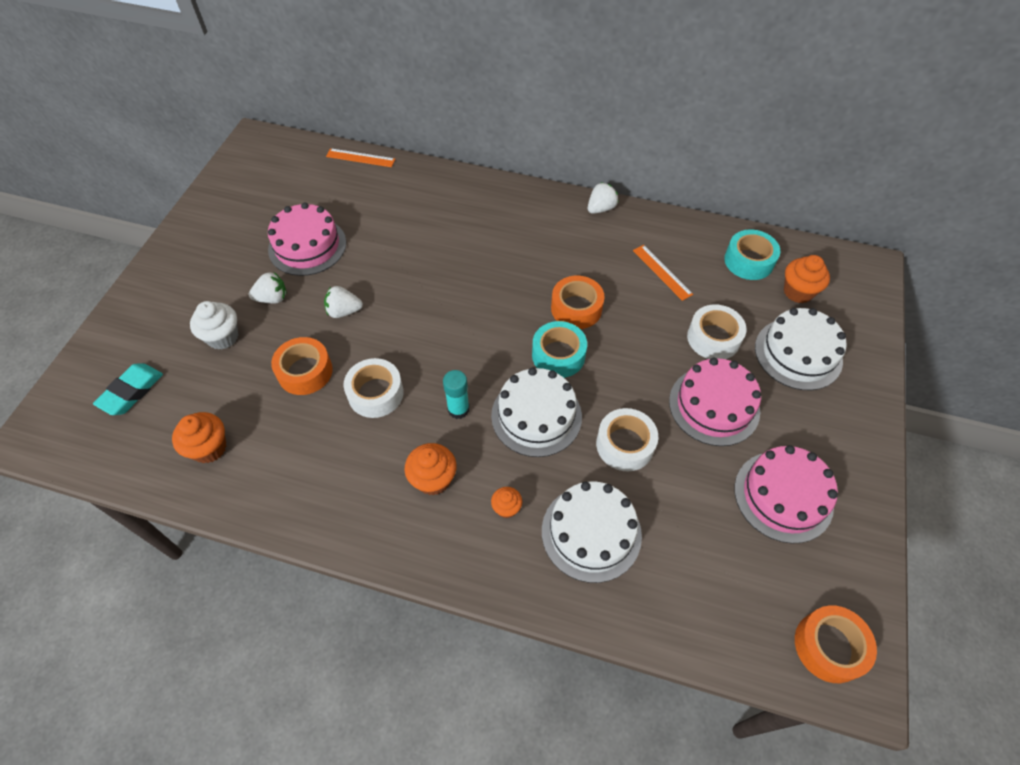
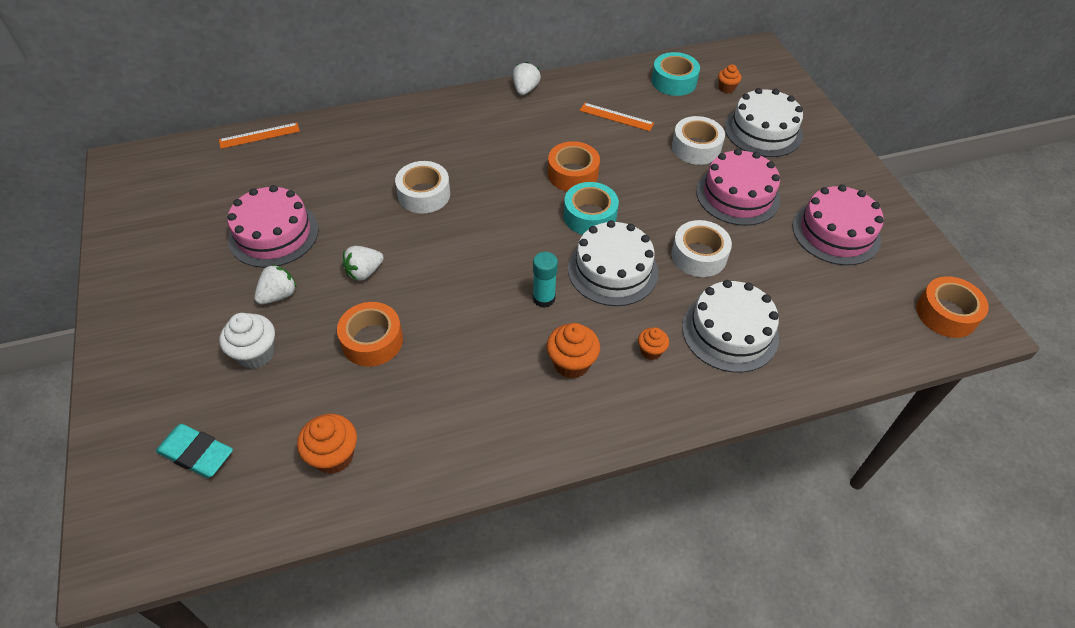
camera: 35 degrees left, 5 degrees down
turquoise eraser [93,363,163,415] -> turquoise eraser turned 60 degrees counterclockwise [156,424,233,478]
white tape [344,358,403,418] -> white tape moved to [395,161,450,214]
orange cupcake [784,255,830,303] -> orange cupcake [718,64,741,93], size x0.60

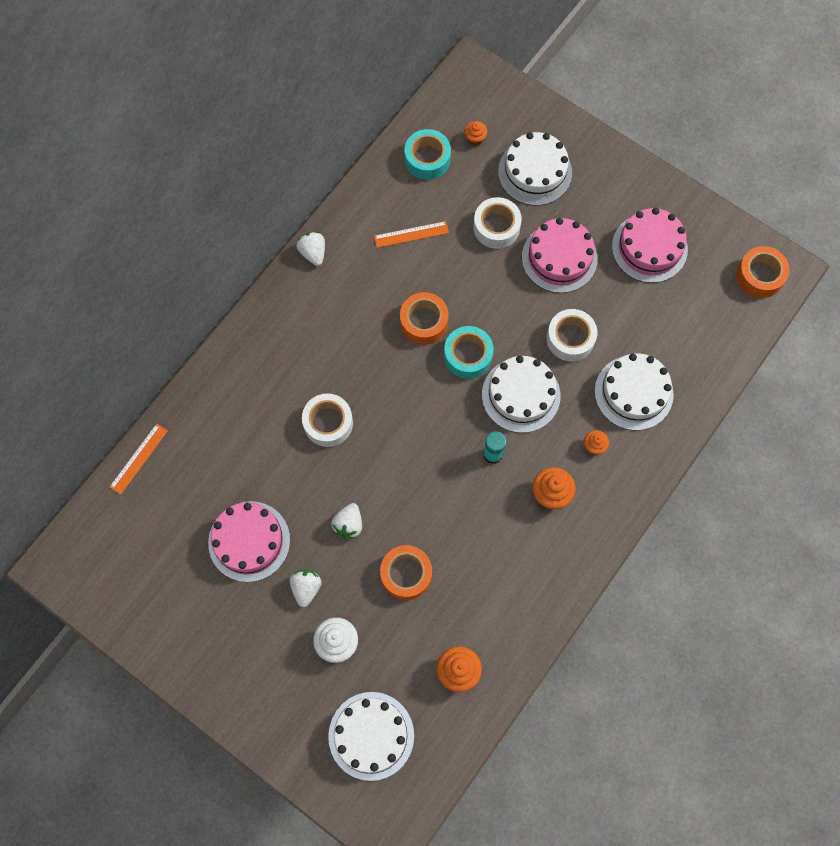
camera: 35 degrees left, 20 degrees up
turquoise eraser [156,424,233,478] -> white cake [328,692,414,781]

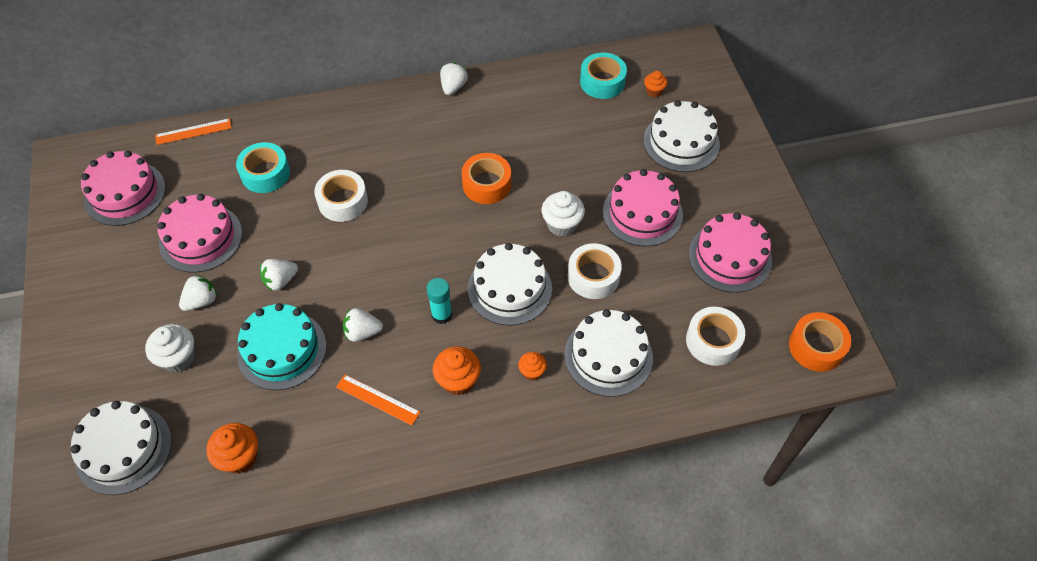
camera: 40 degrees right, 15 degrees down
orange ruler [374,221,449,248] -> orange ruler moved to [336,375,420,425]
orange tape [380,545,432,600] -> turquoise cake [237,303,326,390]
turquoise tape [444,326,494,379] -> turquoise tape moved to [236,142,290,193]
white tape [473,197,522,249] -> white tape moved to [686,307,745,366]
none -> pink cake [81,151,165,226]
none -> white strawberry [343,308,383,342]
none -> white cupcake [542,191,585,237]

